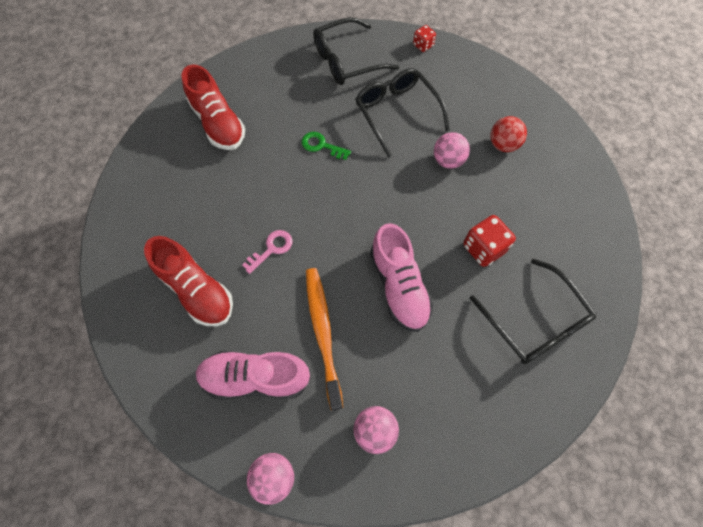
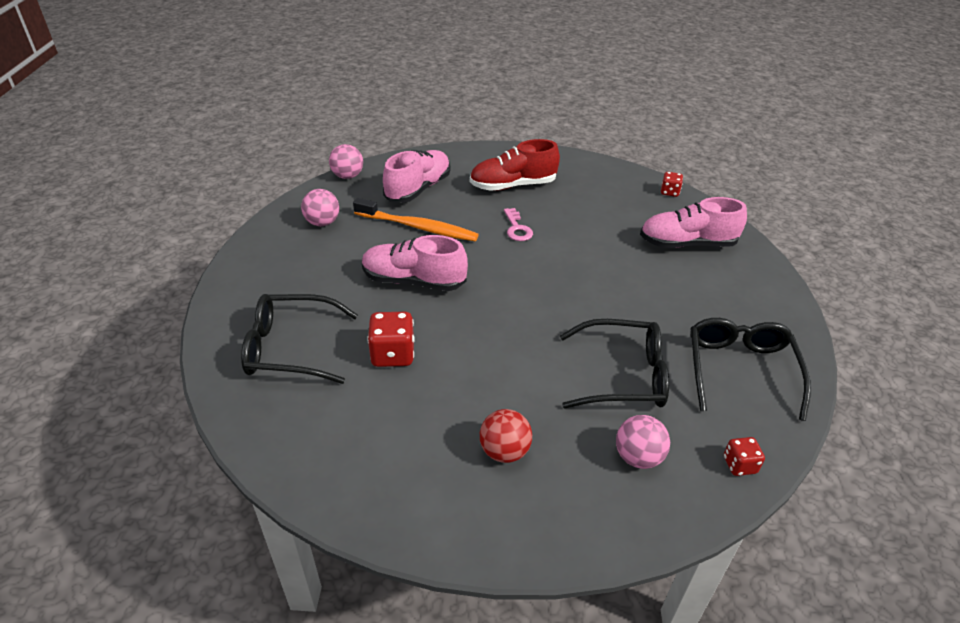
camera: 120 degrees right, 25 degrees down
red shoe [181,65,245,150] -> pink shoe [640,197,747,248]
green key [301,132,351,160] -> none
pink ball [434,132,470,169] -> pink ball moved to [616,415,670,469]
none -> red dice [661,172,683,197]

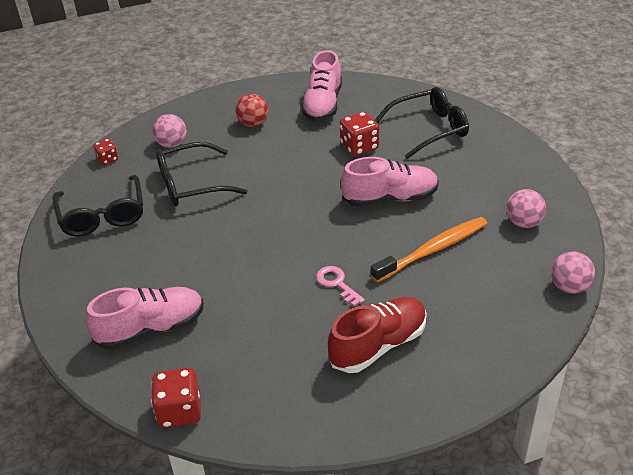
camera: 160 degrees right, 0 degrees up
orange toothbrush [353,198,479,241] -> orange toothbrush turned 150 degrees clockwise [371,217,487,282]
pink shoe [383,150,450,203] -> pink shoe moved to [301,50,342,122]
red dice [661,172,683,197] -> red dice [151,368,201,428], size x1.70

